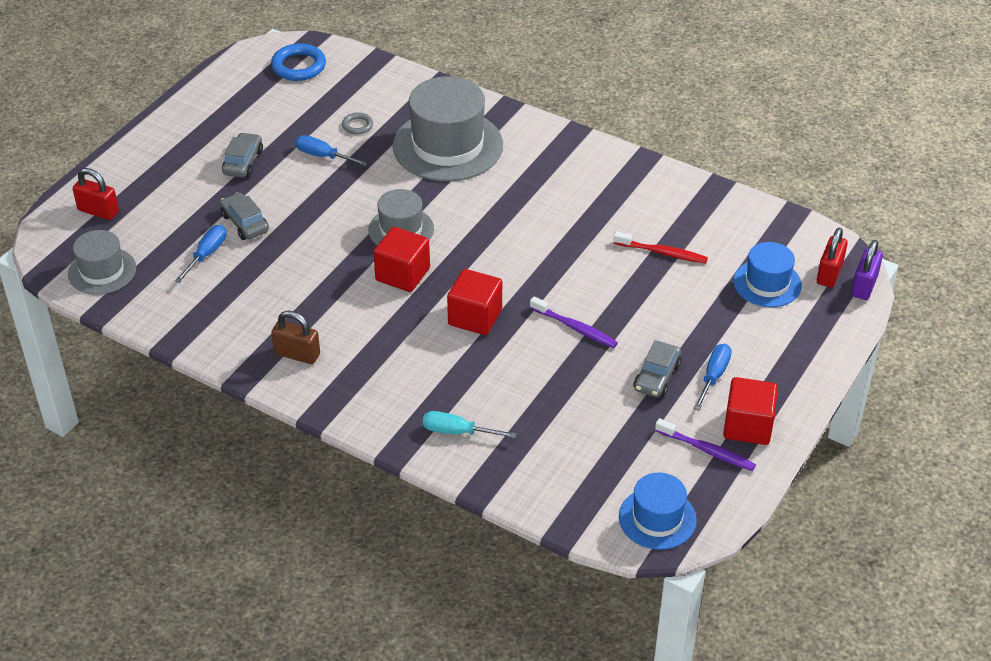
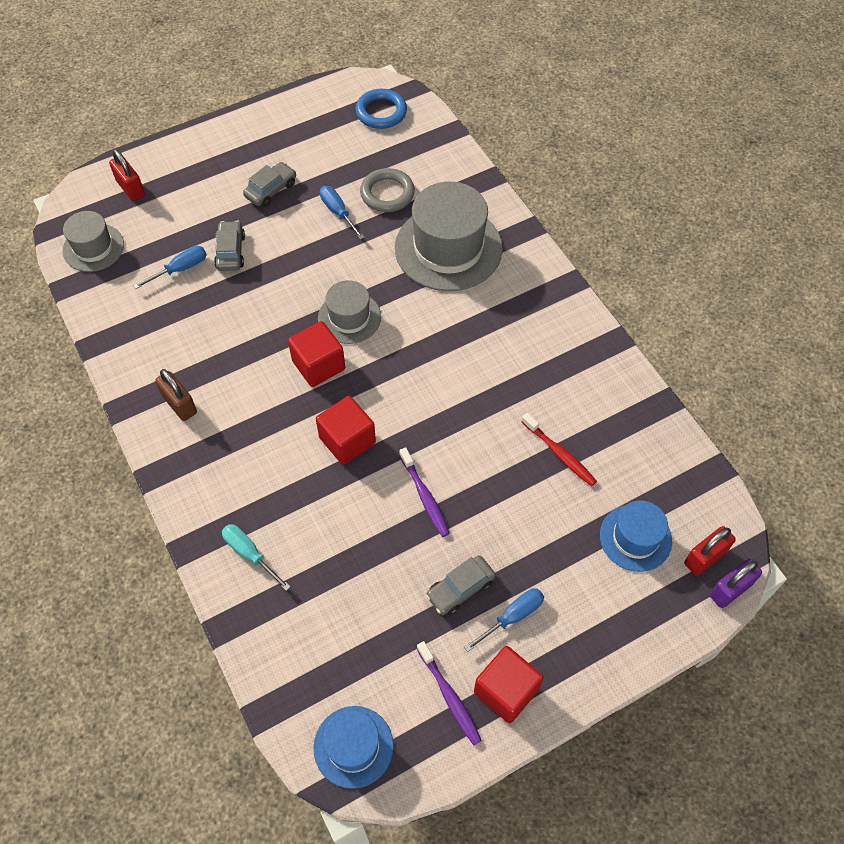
camera: 30 degrees right, 15 degrees up
grey ring [342,112,373,134] -> grey ring [360,168,415,212], size x1.82

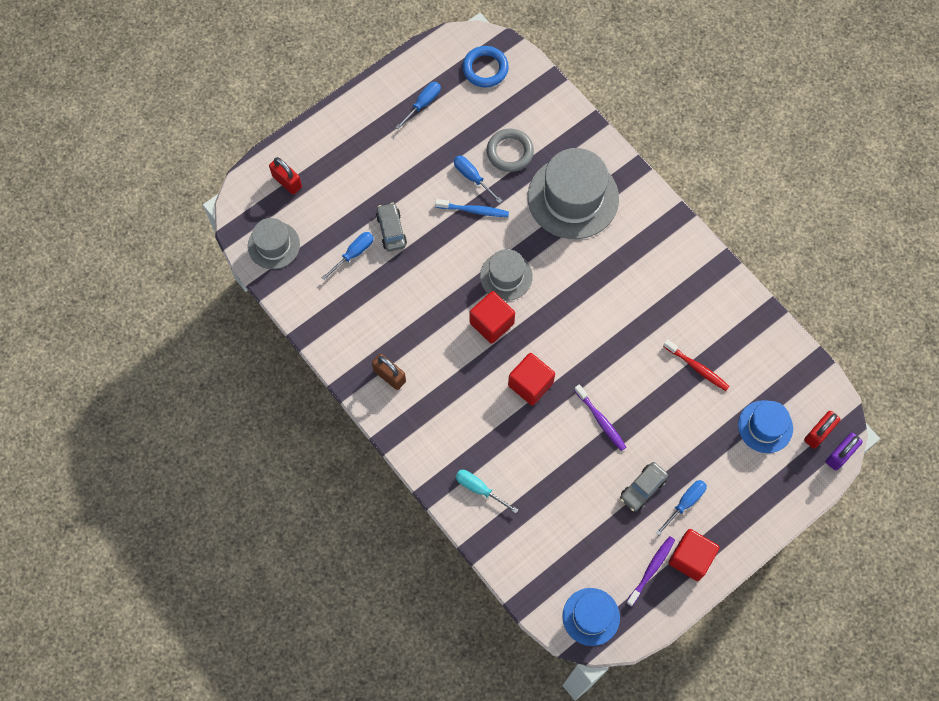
camera: 10 degrees left, 10 degrees up
grey car [243,162,296,207] -> none
purple toothbrush [417,641,482,746] -> purple toothbrush turned 105 degrees counterclockwise [626,536,675,606]
none -> blue screwdriver [395,82,441,130]
none -> blue toothbrush [435,199,509,217]

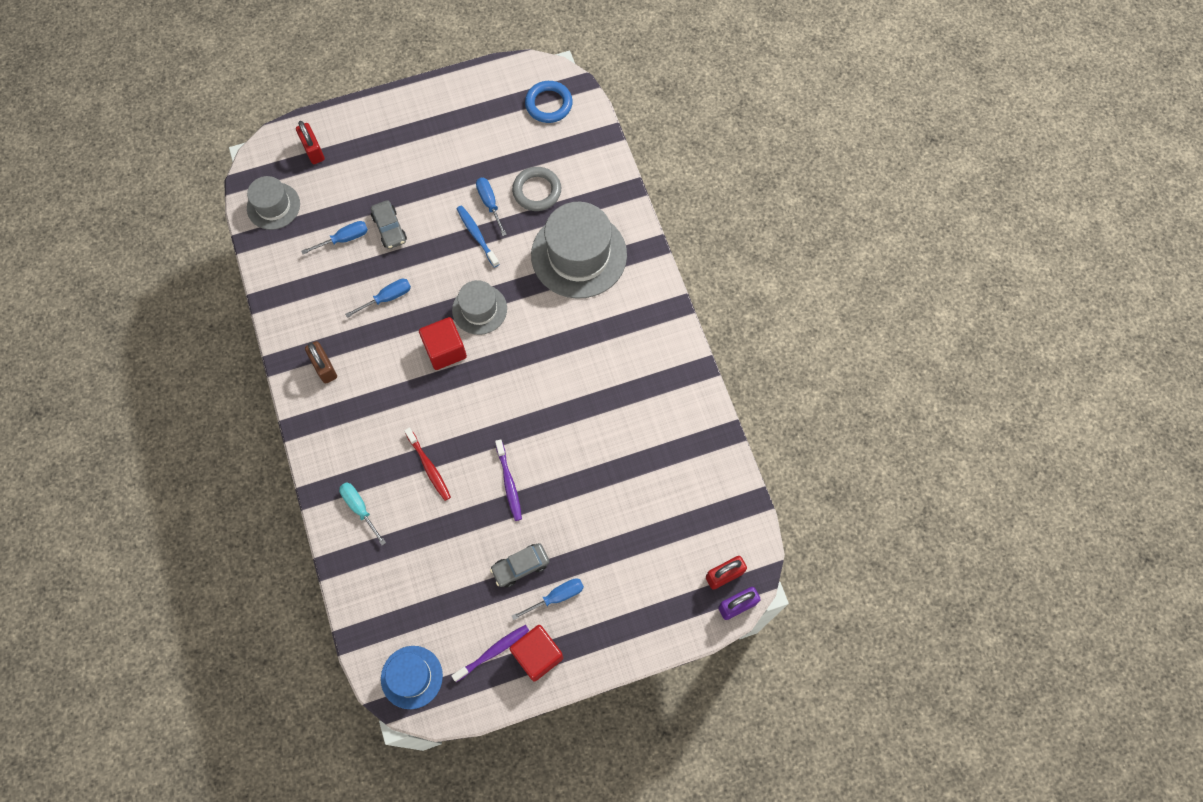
camera: 20 degrees right, 0 degrees up
grey car [376,203,407,251] -> grey car turned 150 degrees clockwise [371,200,407,249]
blue screwdriver [395,82,441,130] -> blue screwdriver moved to [345,279,411,318]
blue toothbrush [435,199,509,217] -> blue toothbrush turned 150 degrees counterclockwise [457,205,500,268]
red cube [508,353,555,406] -> none
red toothbrush [663,339,730,391] -> red toothbrush moved to [404,428,451,501]
blue hat [738,400,793,453] -> none

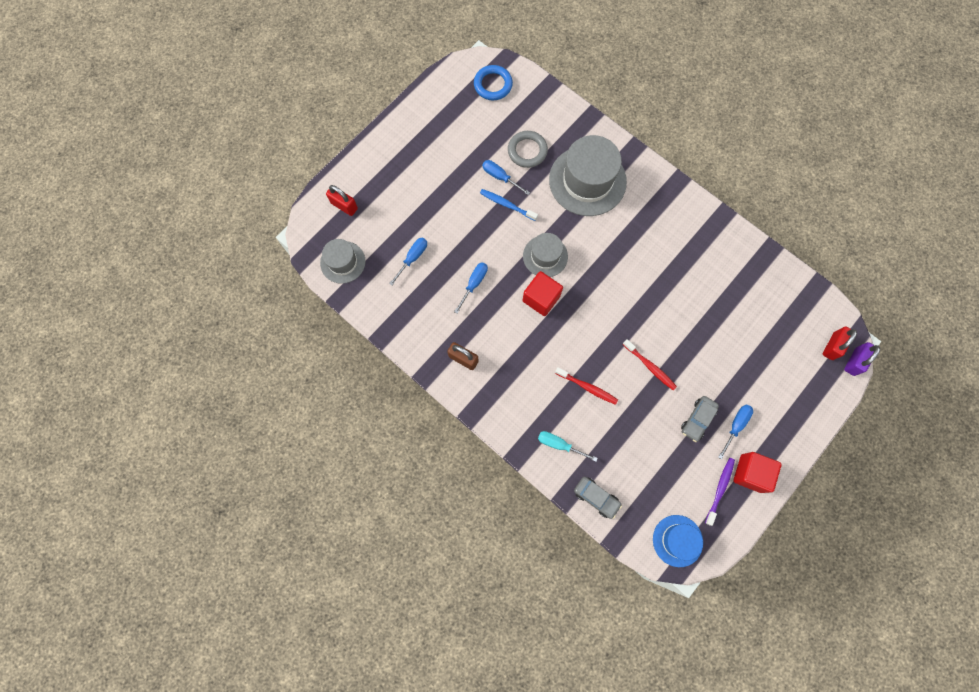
camera: 30 degrees left, 5 degrees up
grey car [371,200,407,249] -> grey car moved to [574,477,622,519]
purple toothbrush [495,439,522,521] -> red toothbrush [622,339,677,390]

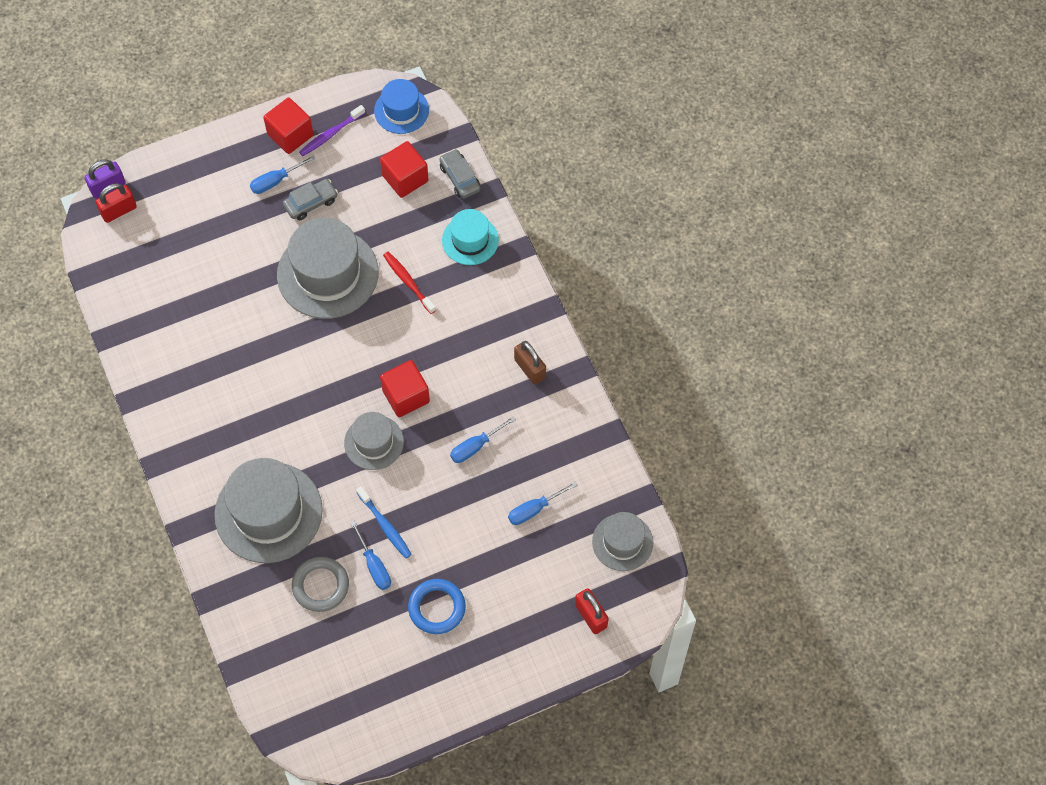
camera: 155 degrees left, 10 degrees down
blue ring [474,65,513,100] -> blue ring moved to [408,579,466,634]
turquoise screwdriver [538,431,598,462] -> turquoise hat [442,209,499,265]
red toothbrush [622,339,677,390] -> grey hat [277,218,379,319]
none -> red cube [380,141,429,198]

